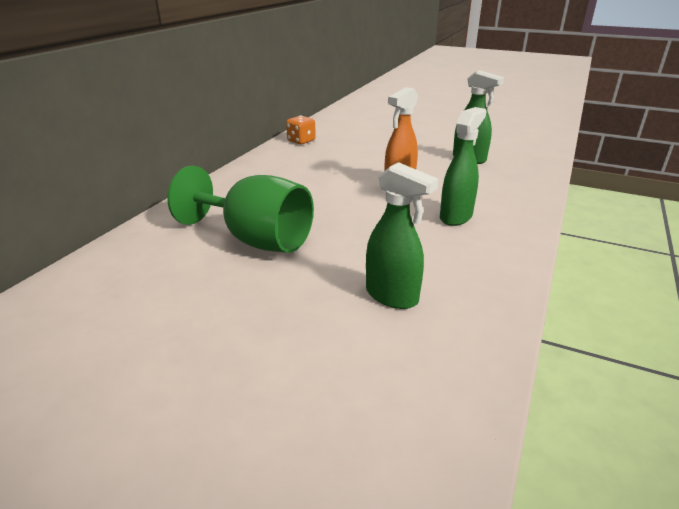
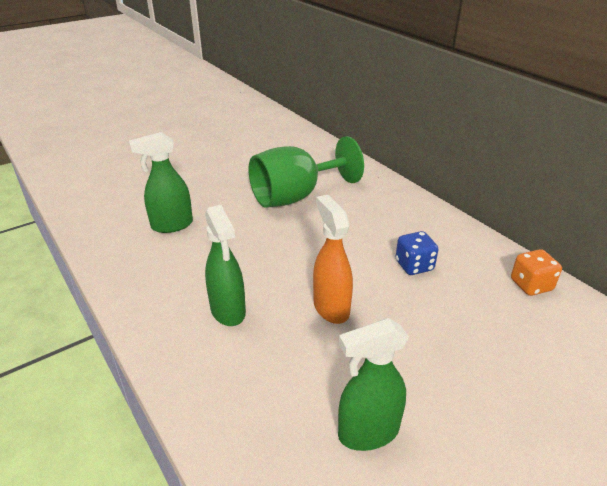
camera: 120 degrees right, 5 degrees up
none -> blue dice [396,231,439,275]

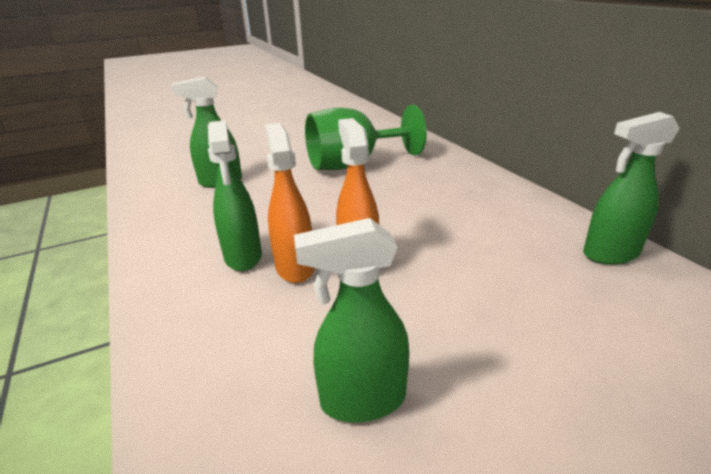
camera: 10 degrees right, 5 degrees down
blue dice [396,231,439,275] -> none
orange dice [511,249,562,296] -> green spray bottle [583,112,680,265]
none -> orange spray bottle [265,123,315,283]

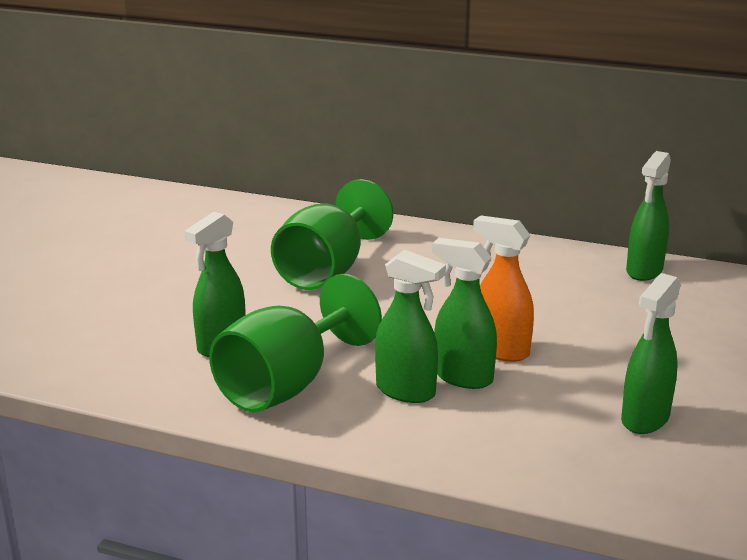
camera: 45 degrees left, 5 degrees down
orange spray bottle [265,123,315,283] -> green spray bottle [432,238,497,389]
none -> green goblet [209,274,382,412]

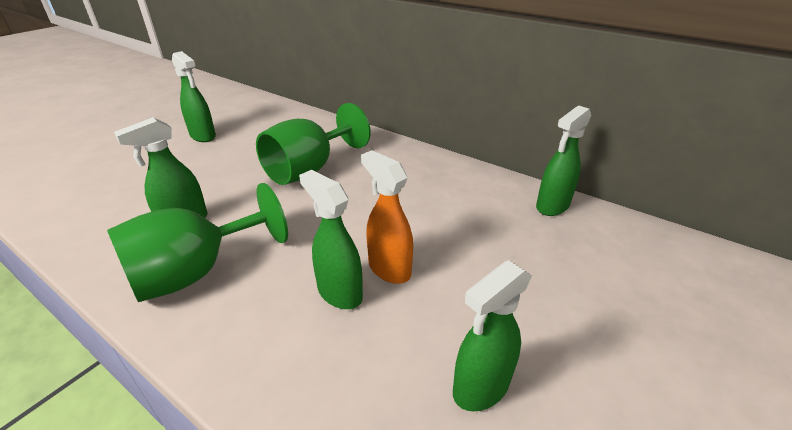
camera: 15 degrees right, 10 degrees up
green spray bottle [375,249,446,403] -> green spray bottle moved to [172,51,216,142]

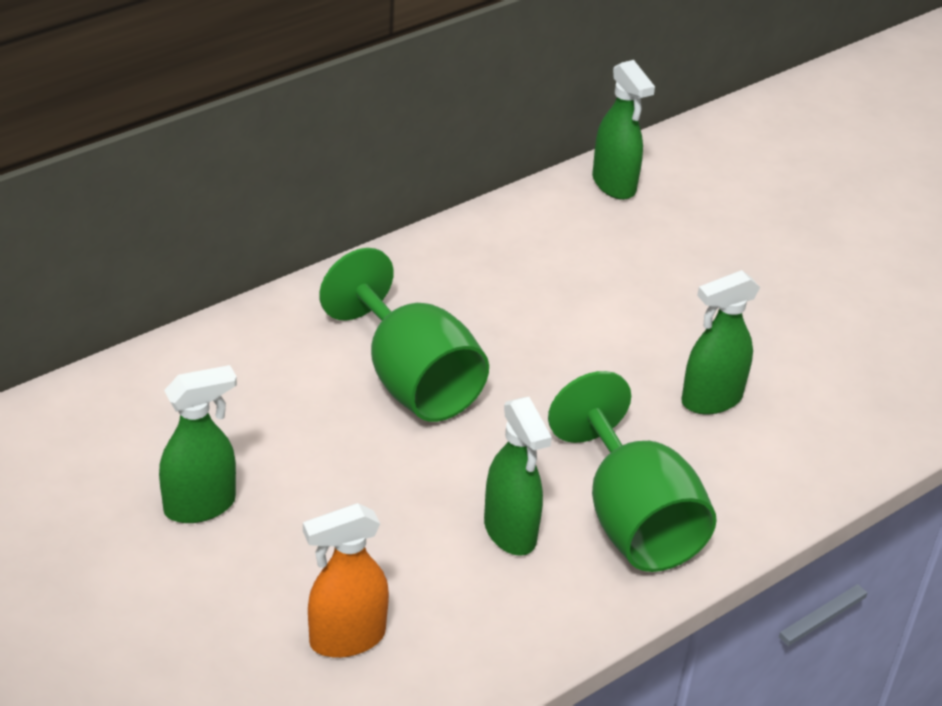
camera: 75 degrees left, 5 degrees up
orange spray bottle [361,150,413,284] -> orange spray bottle moved to [303,503,389,658]
green spray bottle [453,260,532,412] -> none

